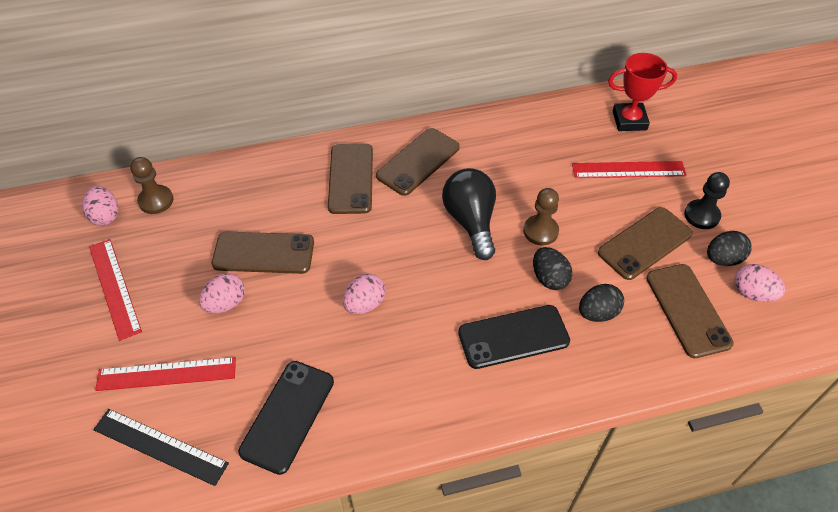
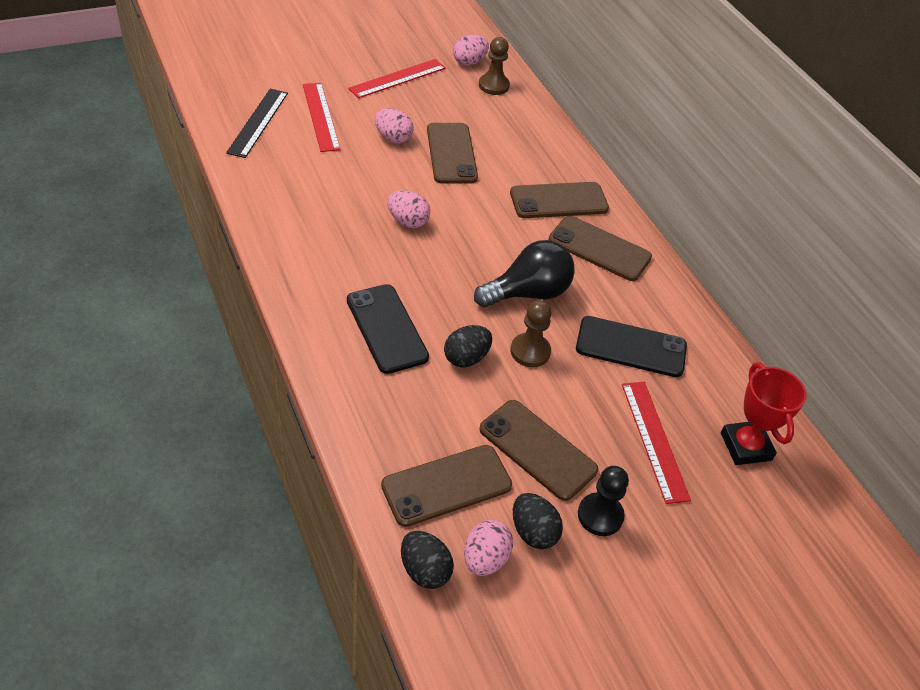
camera: 75 degrees right, 5 degrees down
black phone [238,361,334,475] -> black phone moved to [576,316,687,377]
black egg [579,284,624,322] -> black egg moved to [401,531,454,589]

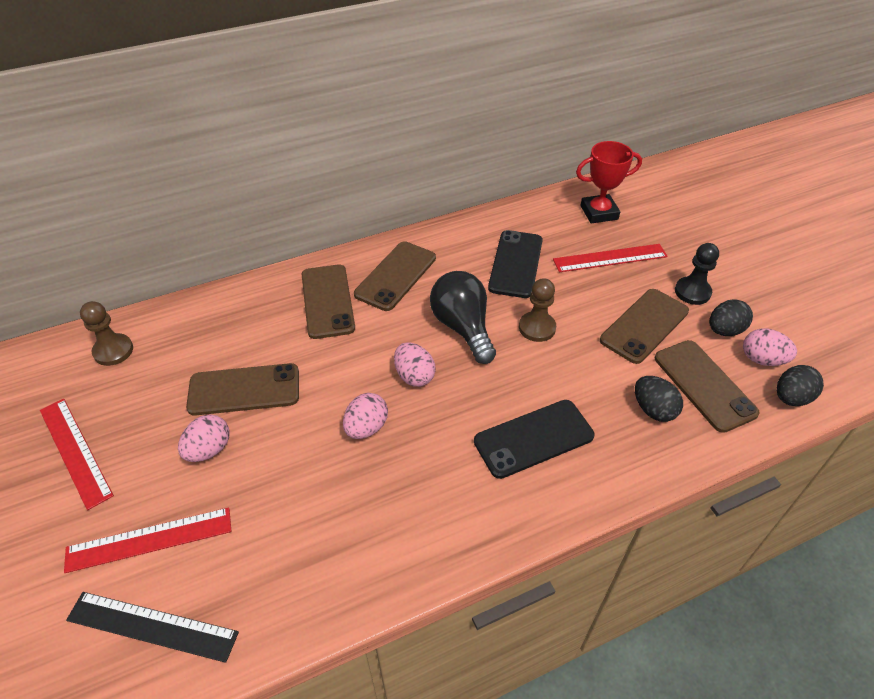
camera: 85 degrees left, 0 degrees up
black egg [444,325,492,367] -> black egg moved to [635,376,683,422]
pink egg [453,35,489,66] -> pink egg moved to [394,342,436,387]

